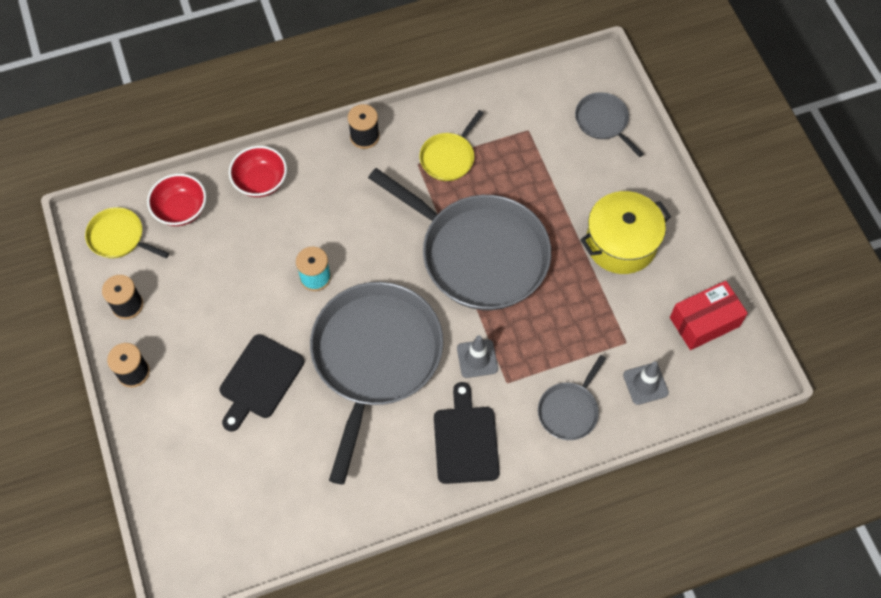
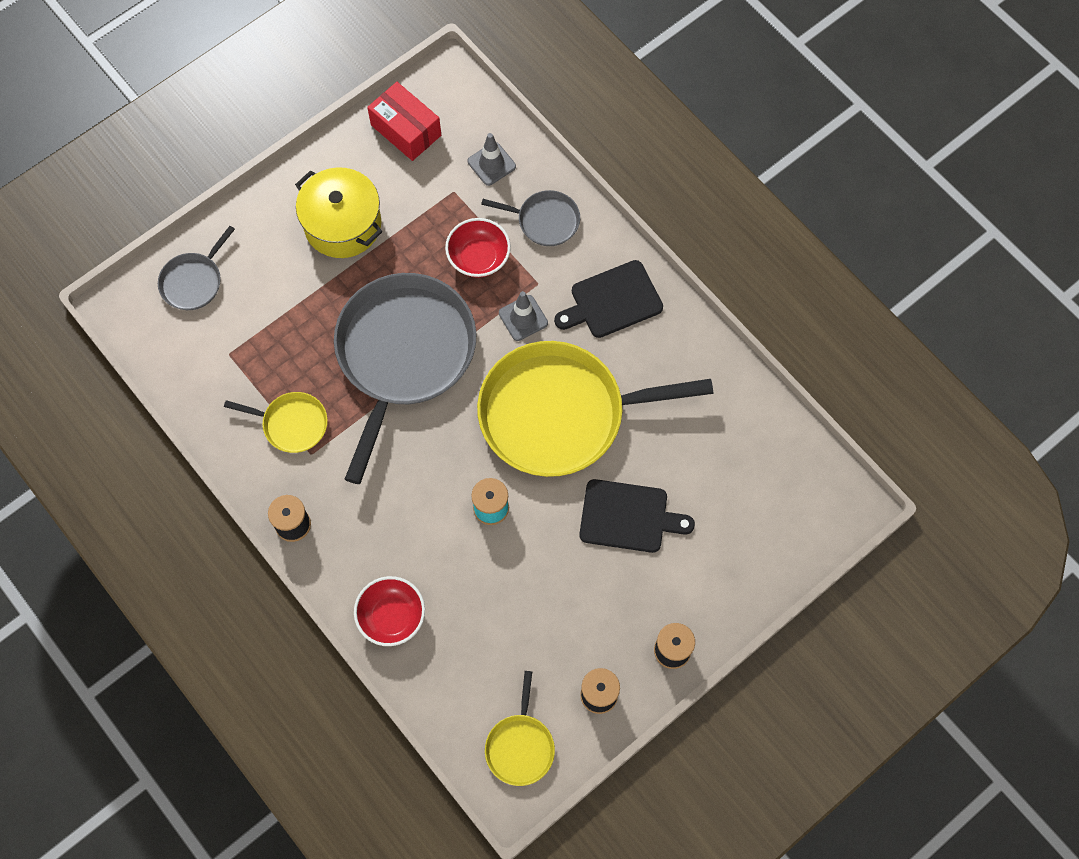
camera: 110 degrees left, 5 degrees up
red bowl [147,174,206,226] -> red bowl moved to [445,218,511,278]
grey pan [310,282,443,485] -> yellow pan [477,341,713,477]

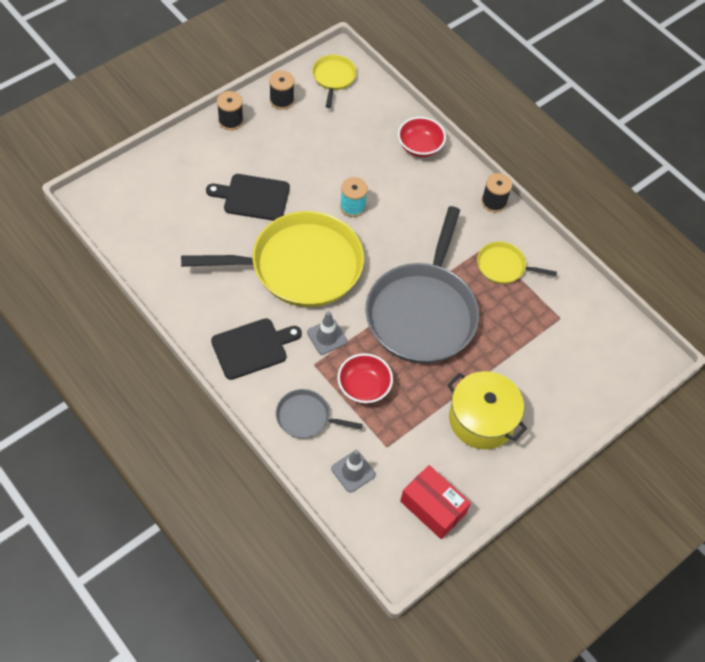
camera: 175 degrees right, 10 degrees down
grey pan [158,226,235,310] -> none

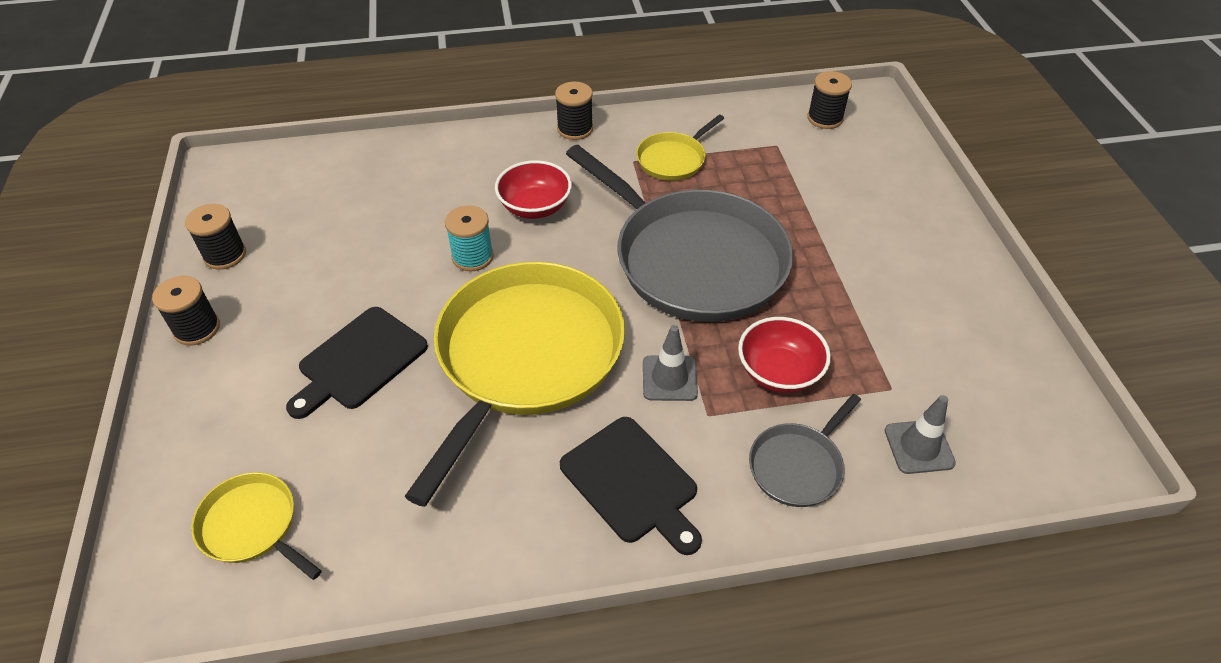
camera: 55 degrees left, 10 degrees down
black cutting board [211,318,302,380] -> black cutting board turned 135 degrees clockwise [560,417,702,555]
yellow pan [312,55,357,108] -> yellow pan moved to [191,472,322,580]
red bowl [398,117,446,157] -> red bowl moved to [495,160,572,219]
red box [400,465,471,539] -> none
yellow pot [447,371,527,449] -> none
none -> black spool [807,71,852,129]

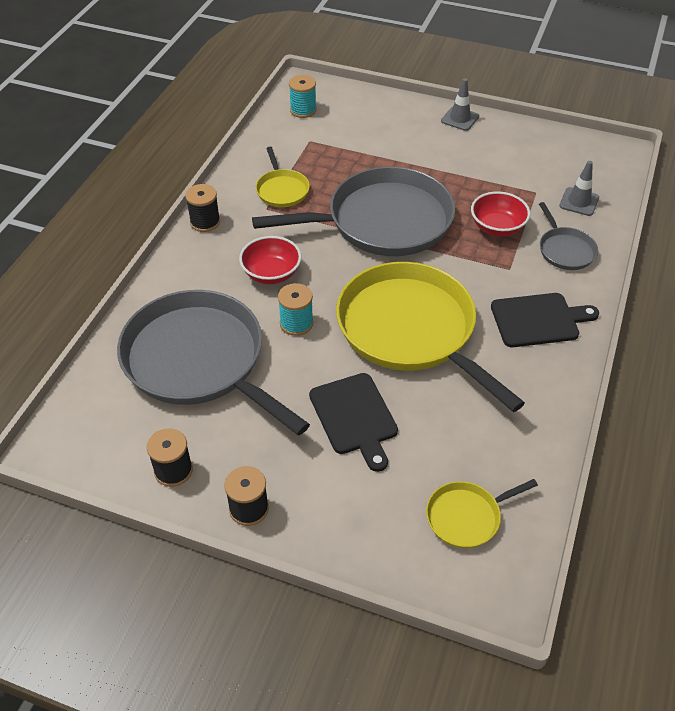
camera: 60 degrees left, 0 degrees up
grey traffic cone [643,325,698,401] -> grey traffic cone moved to [441,78,479,131]
black spool [807,71,852,129] -> turquoise spool [289,75,317,118]
none -> grey pan [117,290,310,436]

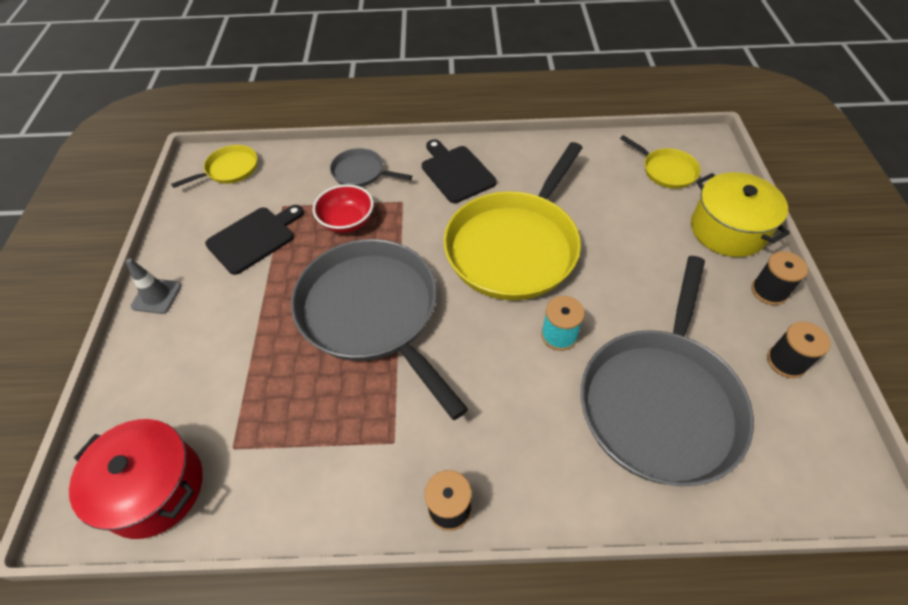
camera: 110 degrees left, 5 degrees up
red bowl [239,236,302,284] -> none
yellow pan [256,147,310,207] -> yellow pan moved to [171,145,257,188]
turquoise spool [289,75,317,118] -> red pot [69,419,203,539]
black cutting board [309,373,398,472] -> black cutting board moved to [205,205,304,275]
grey pan [539,202,598,270] -> grey pan turned 120 degrees counterclockwise [330,148,412,187]
grey traffic cone [559,161,599,216] -> none
none -> yellow pot [691,172,790,257]

